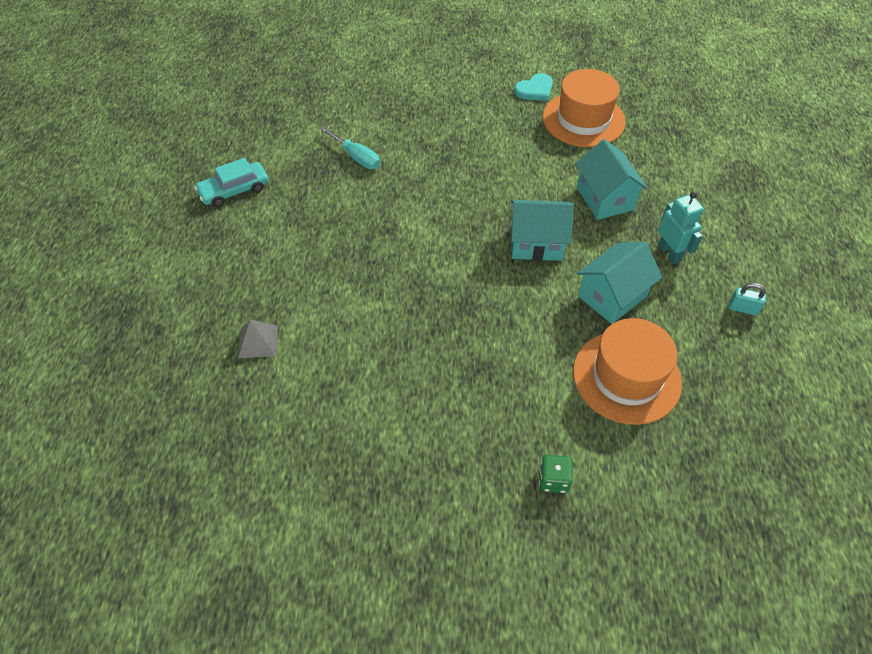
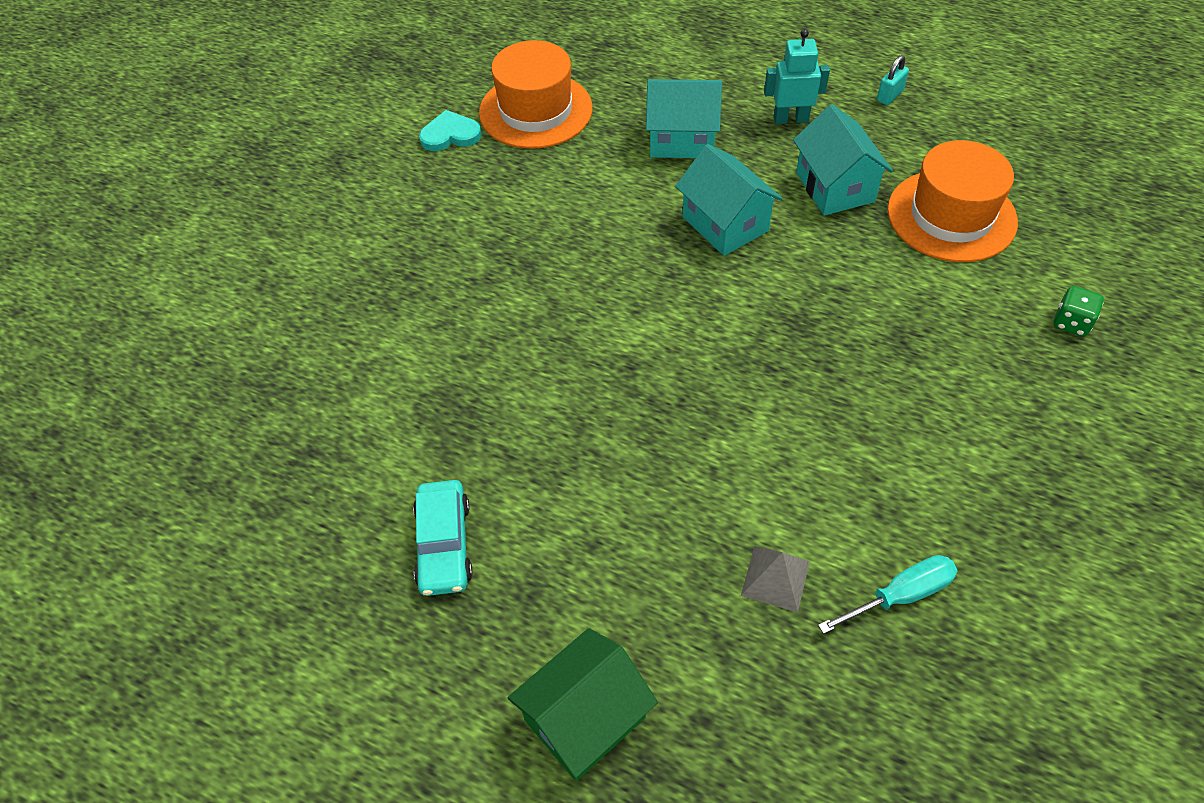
camera: 65 degrees left, 0 degrees up
turquoise screwdriver [320,126,380,169] -> turquoise screwdriver moved to [818,555,957,634]
turquoise house [511,200,574,261] -> turquoise house turned 60 degrees counterclockwise [675,144,782,256]
turquoise heart [514,73,553,101] -> turquoise heart turned 90 degrees counterclockwise [419,110,482,151]
none -> green house [508,628,658,781]

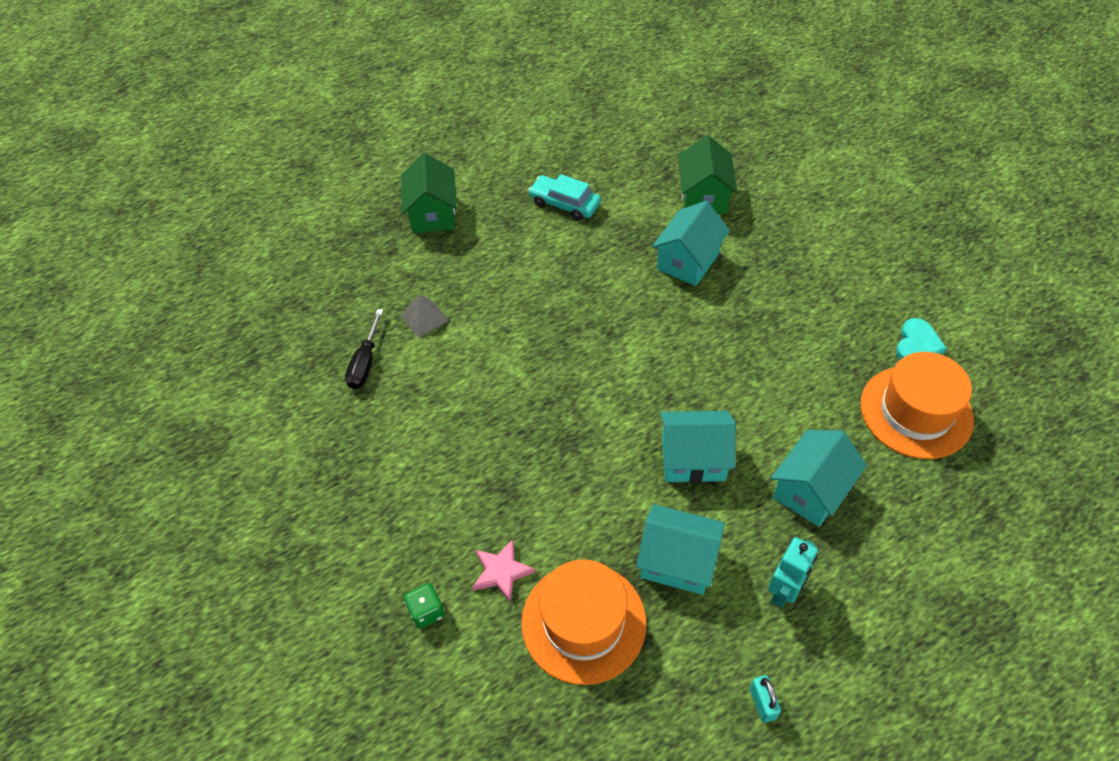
camera: 125 degrees right, 0 degrees up
turquoise screwdriver [818,555,957,634] -> black screwdriver [345,309,383,389]
none -> pink star [472,539,535,603]
none -> turquoise house [652,201,730,286]
none -> green house [678,135,737,214]

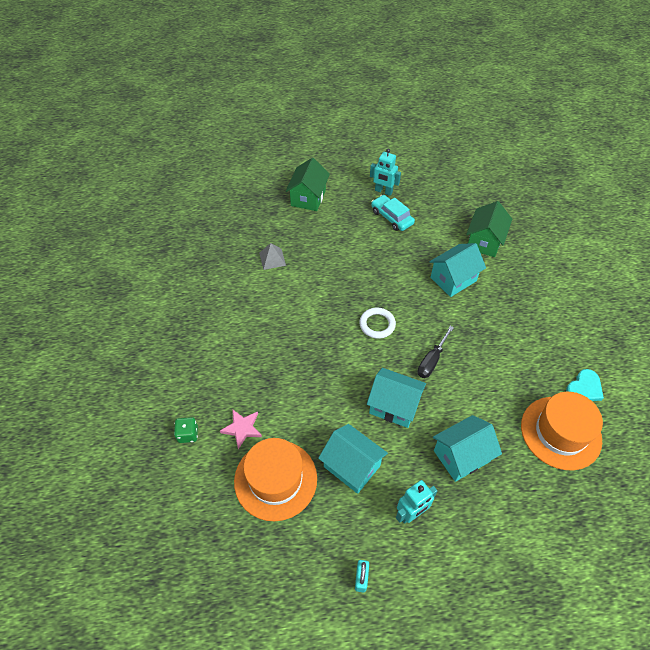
camera: 20 degrees right, 0 degrees up
black screwdriver [345,309,383,389] -> black screwdriver moved to [418,326,454,378]
none -> white ring [359,308,396,339]
none -> turquoise robot [370,148,401,196]

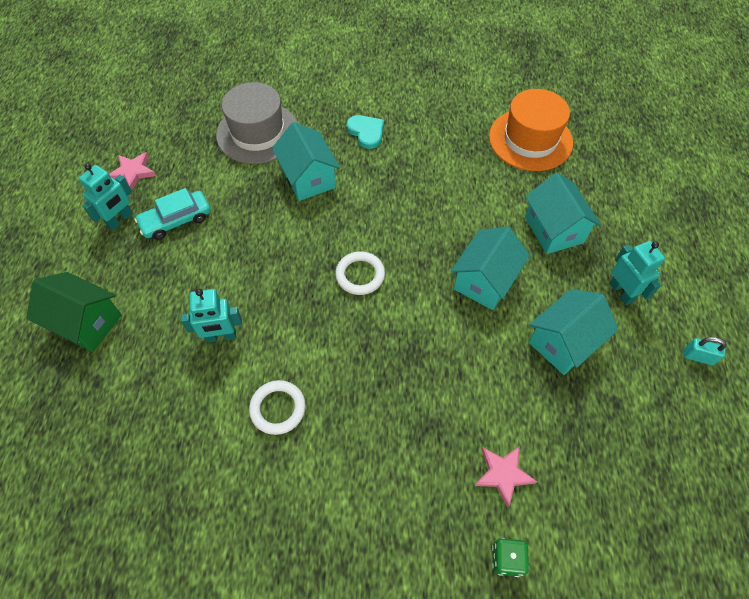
camera: 80 degrees left, 5 degrees up
orange hat [234,438,317,521] -> none
grey pyramid [259,243,286,270] -> none
black screwdriver [418,326,454,378] -> none
green house [466,201,512,257] -> grey hat [216,82,298,164]
turquoise heart [566,369,604,401] -> turquoise heart moved to [347,115,384,149]
none -> pink star [109,152,156,190]
none -> turquoise robot [181,289,242,343]
none -> white ring [249,380,306,435]

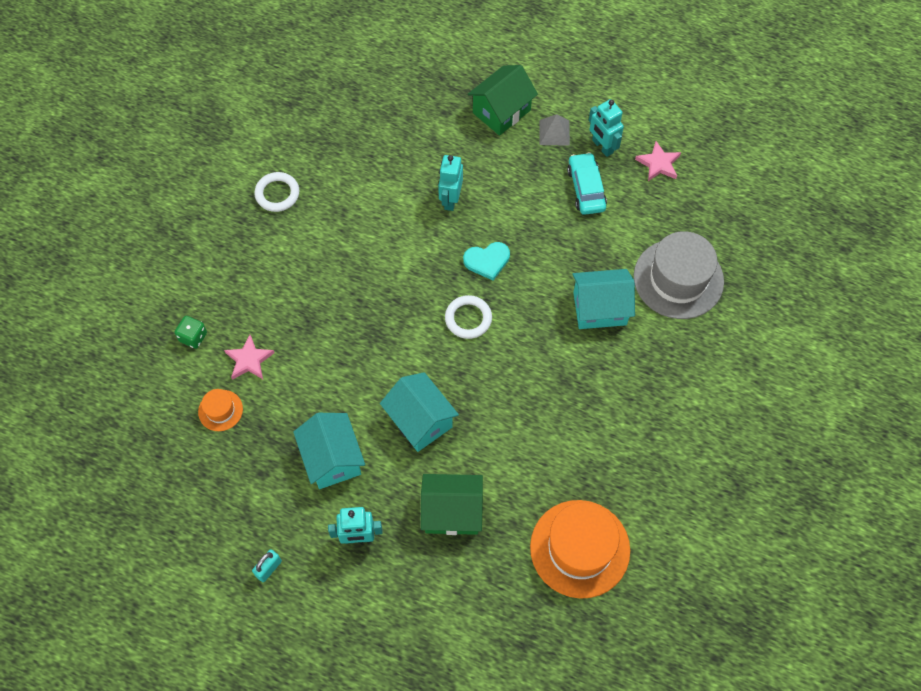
camera: 110 degrees right, 5 degrees up
white ring [249,380,306,435] -> white ring moved to [254,172,299,212]
turquoise heart [347,115,384,149] -> turquoise heart moved to [463,242,510,281]
turquoise house [525,172,601,254] -> green house [421,474,483,535]
none -> orange hat [198,389,243,431]
none -> grey pyramid [539,114,570,146]

